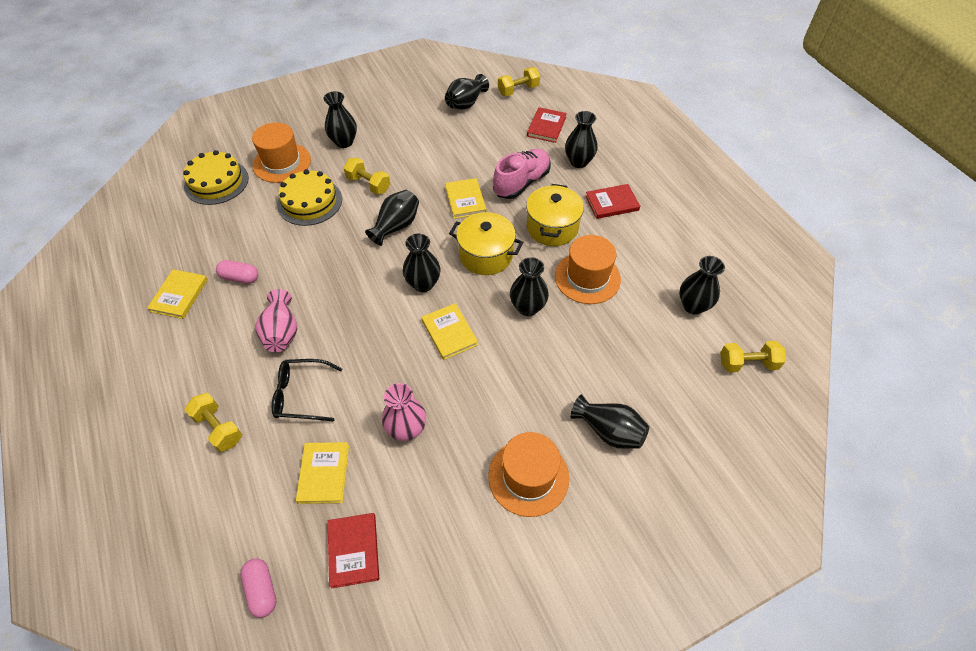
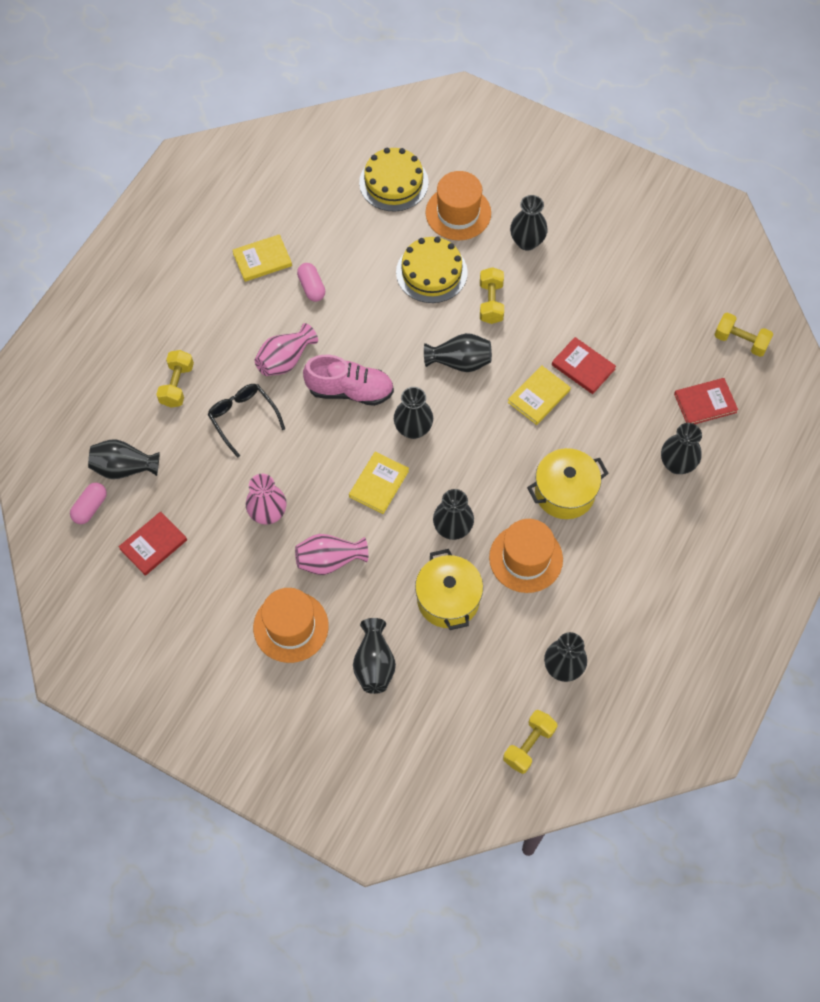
camera: 55 degrees right, 10 degrees up
yellow book [296,442,349,504] -> none
black vase [445,74,489,110] -> black vase moved to [88,439,160,479]
yellow pot [449,212,523,275] -> yellow pot moved to [415,549,483,630]
pink shoe [493,149,551,199] -> pink shoe moved to [303,355,394,406]
red book [585,184,640,219] -> red book moved to [552,337,616,394]
yellow dumbbell [720,341,786,373] -> yellow dumbbell turned 75 degrees clockwise [503,710,557,774]
none -> pink vase [295,534,368,575]

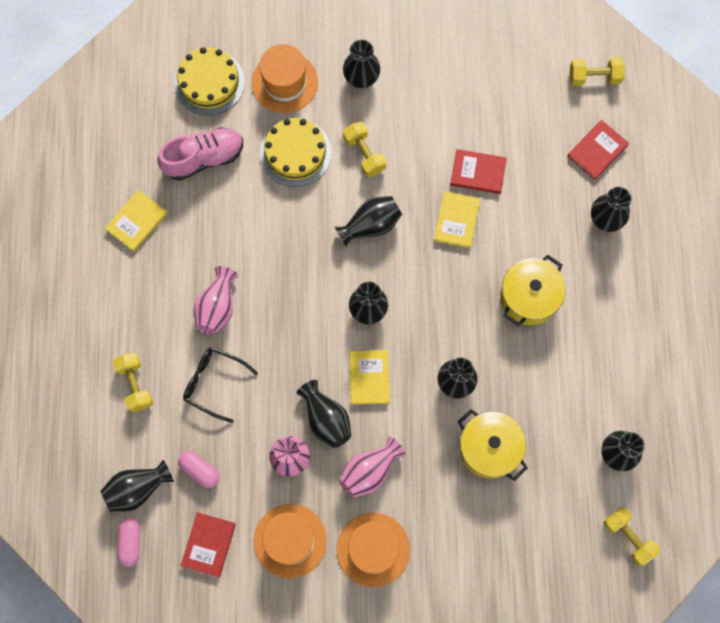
camera: 30 degrees left, 10 degrees up
pink capsule [297,263,325,302] -> pink capsule moved to [178,451,219,488]
pink shoe [303,355,394,406] -> pink shoe moved to [157,127,243,181]
black vase [353,618,396,694] -> black vase moved to [297,380,351,448]
orange hat [489,519,563,593] -> orange hat moved to [254,504,327,578]
yellow dumbbell [503,710,557,774] -> yellow dumbbell turned 45 degrees counterclockwise [604,507,660,566]

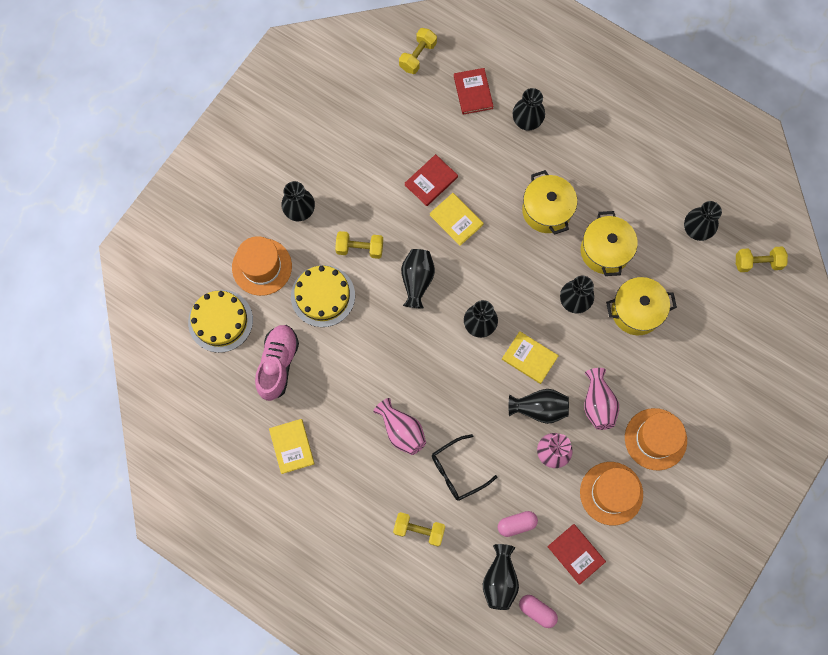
camera: 55 degrees left, 0 degrees up
none -> yellow pot [581,211,638,276]

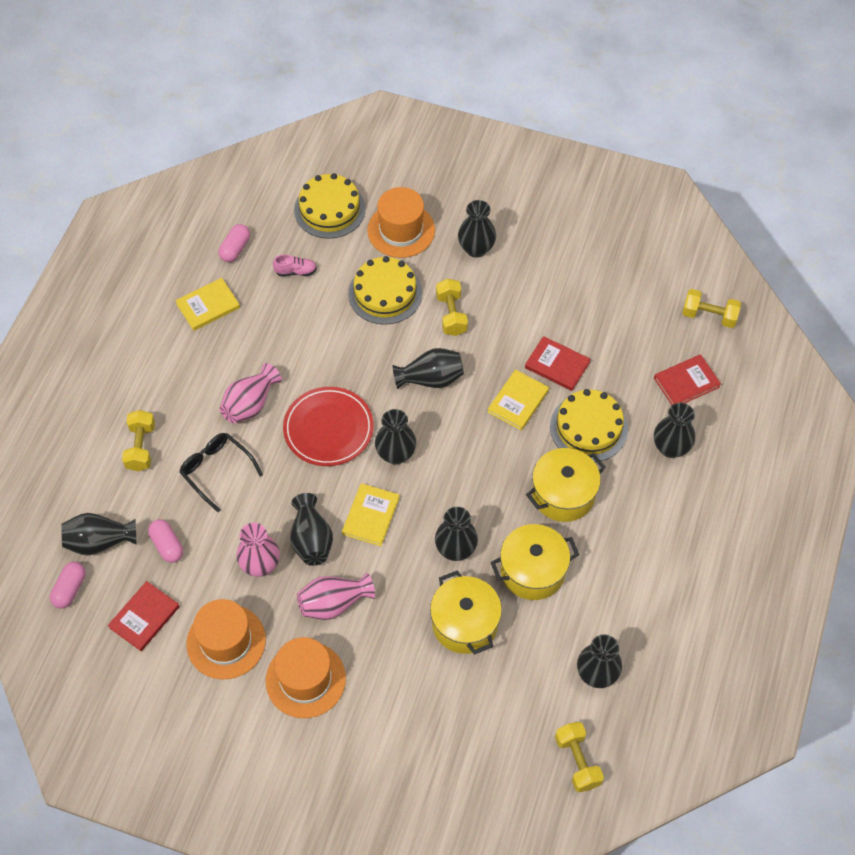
camera: 75 degrees right, 15 degrees down
pink shoe [255,325,299,401] -> pink shoe [273,254,317,276], size x0.49
none -> pink capsule [219,224,250,262]
none -> red plate [283,387,374,466]
none -> yellow cake [550,389,628,462]

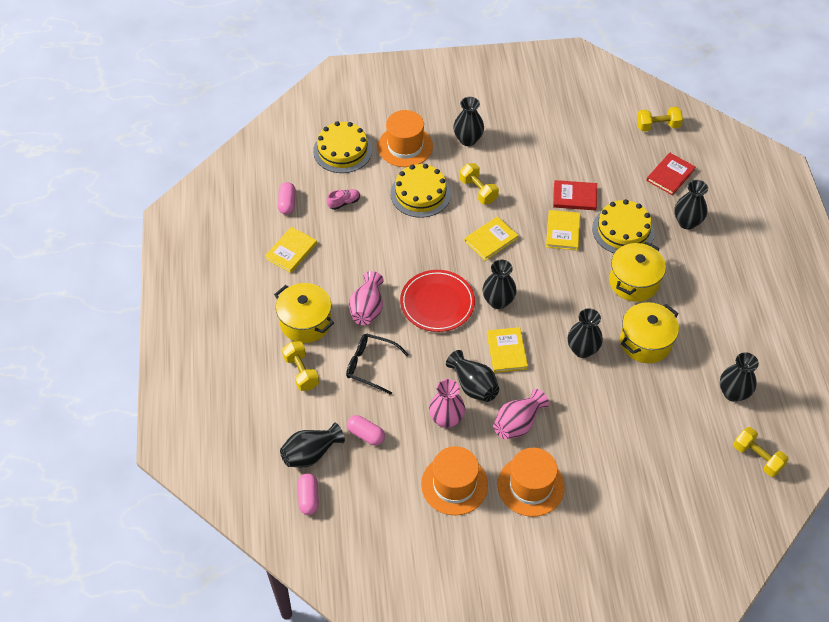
camera: 25 degrees left, 5 degrees down
red book [108,581,180,651] -> none
black vase [393,348,464,389] -> yellow book [465,216,518,261]
yellow pot [430,570,502,654] -> yellow pot moved to [274,283,334,343]

